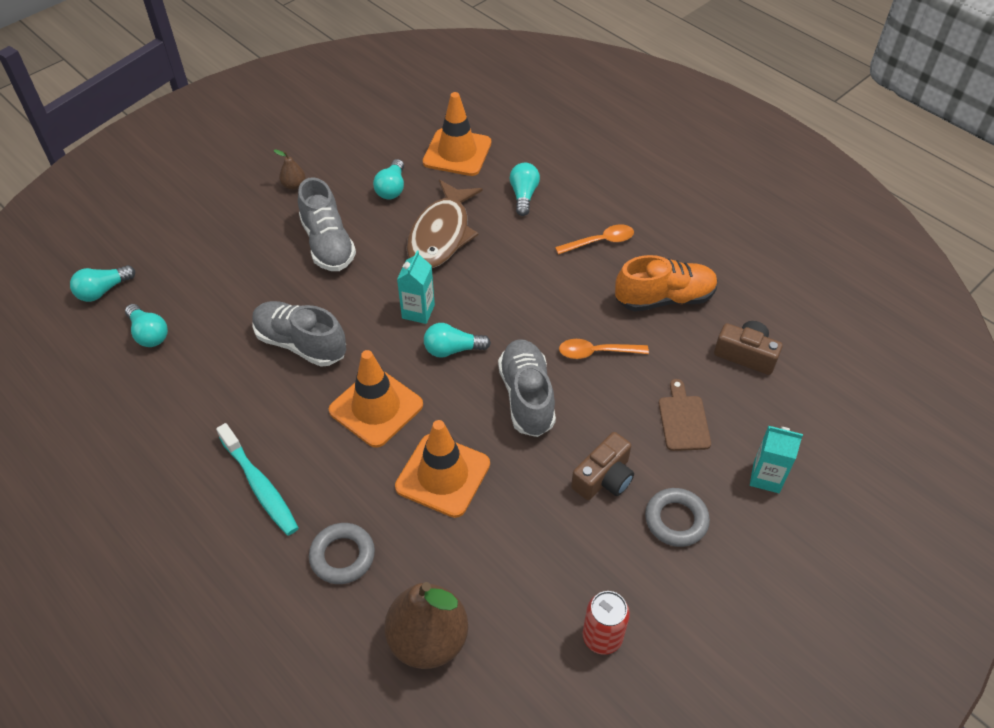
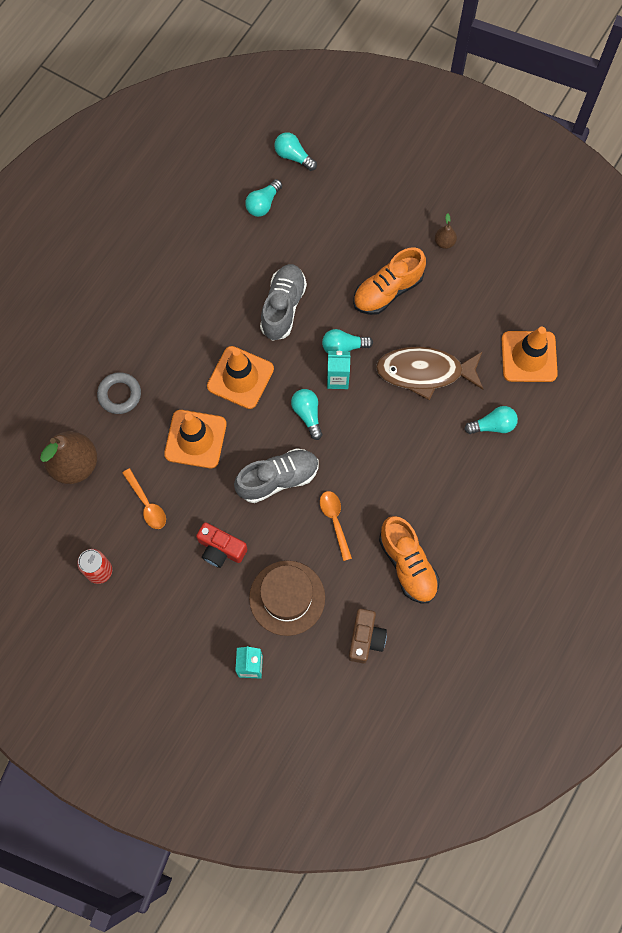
camera: 75 degrees right, 20 degrees up
turquoise toothbrush [216,423,299,536] -> none
grey shoe [298,177,356,271] -> orange shoe [353,247,426,315]
turquoise light bulb [373,159,404,199] -> turquoise light bulb moved to [322,329,373,353]
orange spoon [555,225,634,255] -> orange spoon moved to [122,468,166,529]
brown camera [571,432,634,500] -> red camera [196,522,248,568]
grey ring [645,488,710,547] -> none
brown cutting board [659,379,711,451] -> brown hat [249,561,325,636]

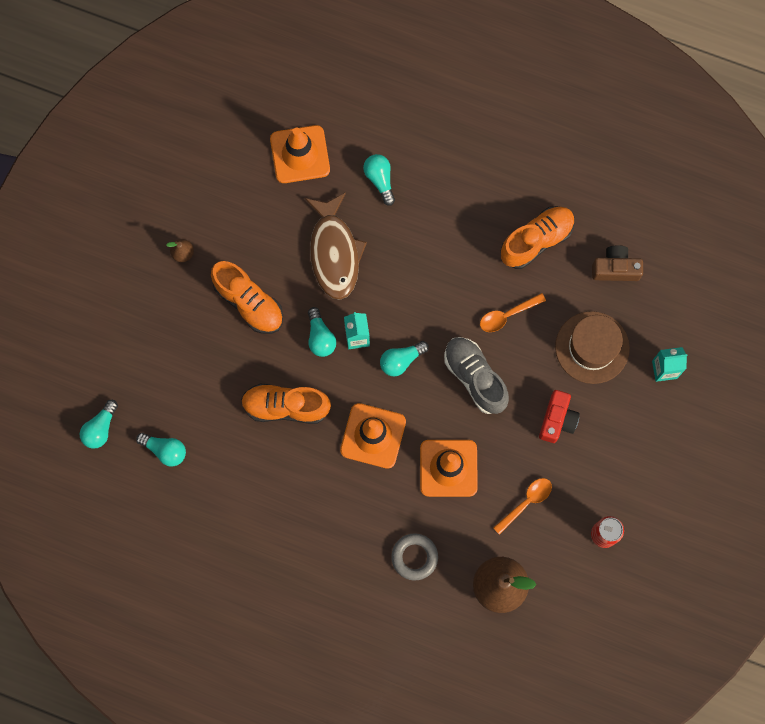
camera: 100 degrees left, 5 degrees up
grey shoe [260,264,307,341] -> orange shoe [241,383,331,424]

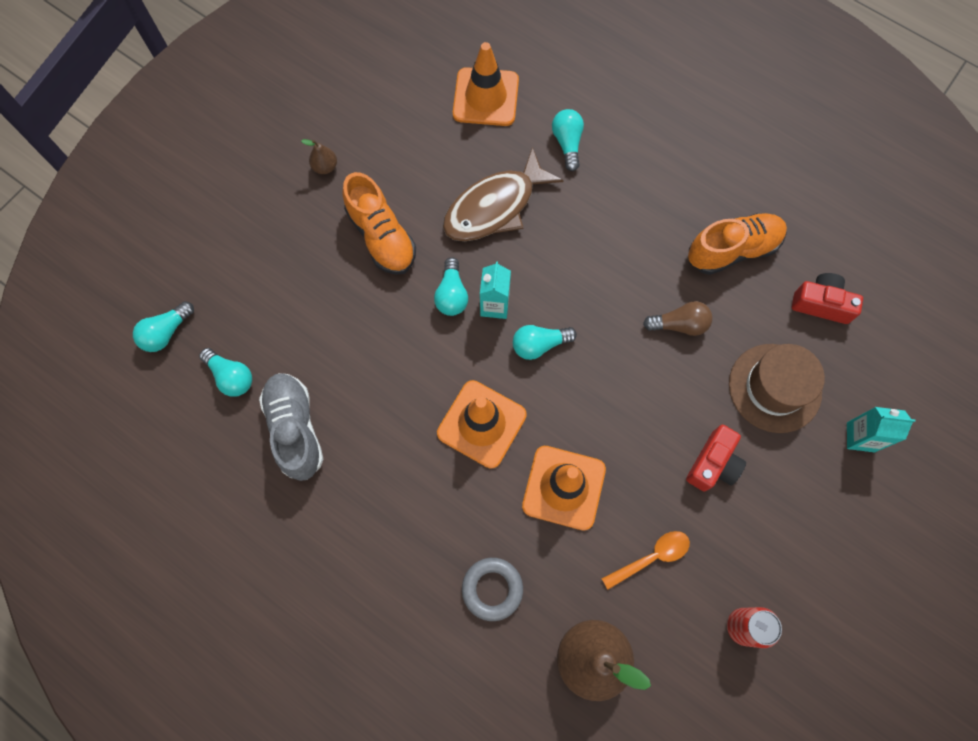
camera: 15 degrees right, 5 degrees down
orange shoe [241,383,331,424] -> none
brown fish [305,192,367,300] -> brown fish turned 45 degrees clockwise [443,147,564,241]
grey shoe [444,337,509,414] -> grey shoe moved to [259,373,324,481]
orange spoon [480,293,546,332] -> brown light bulb [643,301,712,336]
brown camera [592,245,643,281] -> red camera [792,273,863,324]

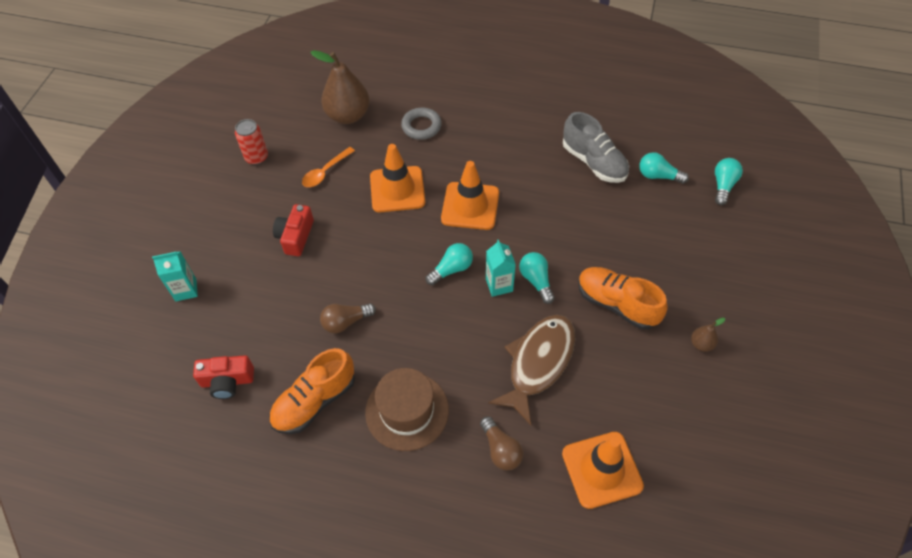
camera: 160 degrees right, 15 degrees down
turquoise light bulb [552,109,584,171] -> brown light bulb [480,416,523,470]
brown hat [729,344,825,433] -> brown hat moved to [365,368,449,451]

